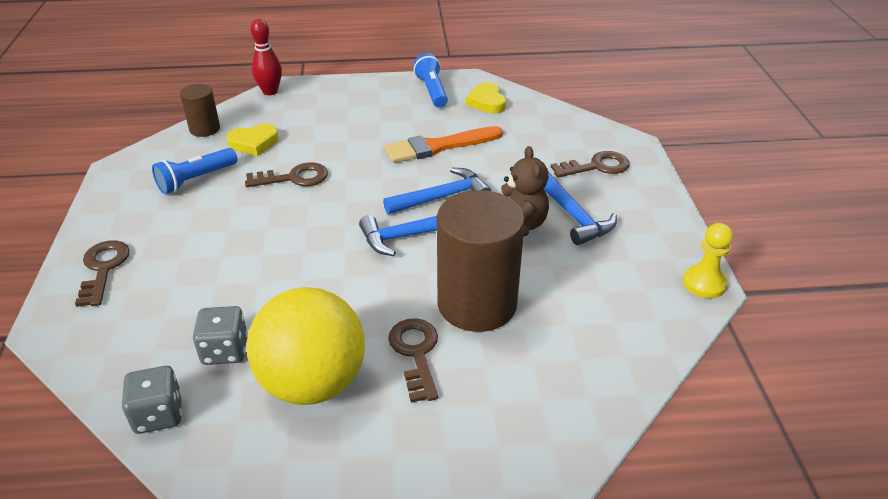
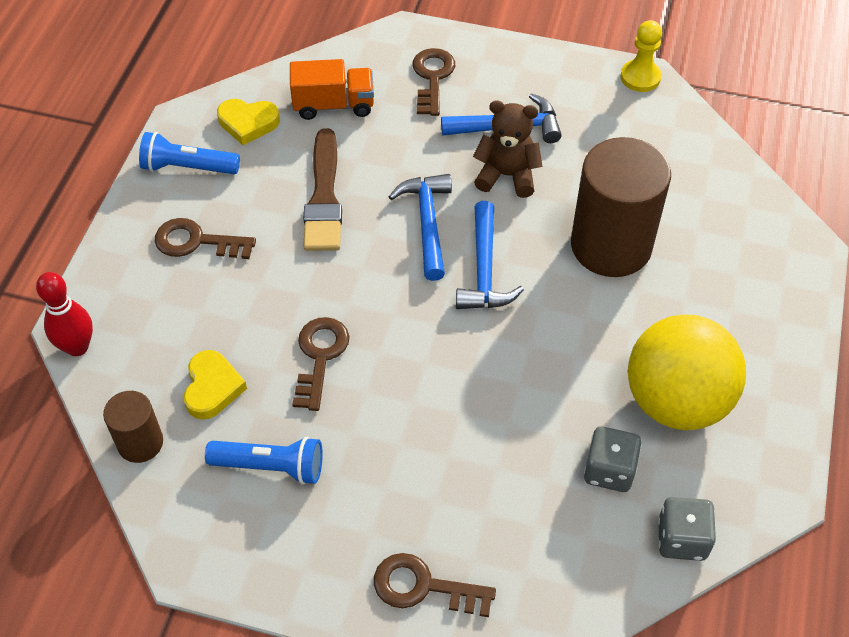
camera: 70 degrees left, 15 degrees up
blue flashlight [152,148,237,194] -> blue flashlight turned 60 degrees counterclockwise [205,437,323,485]
orange brush [384,126,503,163] -> brown brush [304,128,342,251]
brown key [388,318,438,403] -> brown key moved to [155,218,256,259]
none -> orange truck [290,59,374,120]

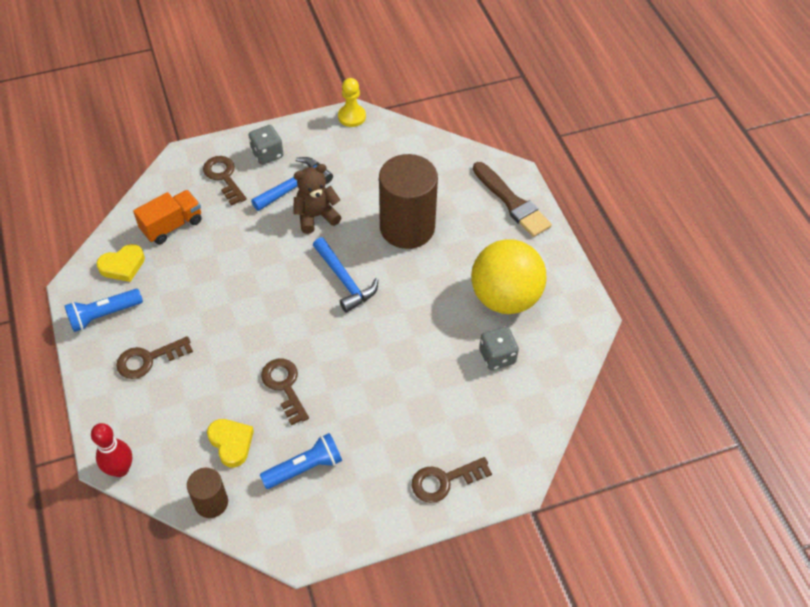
camera: 35 degrees left, 0 degrees up
brown brush [304,128,342,251] -> brown brush moved to [473,162,552,237]
blue hammer [389,174,452,281] -> none
grey dice [658,497,716,561] -> grey dice moved to [248,125,283,165]

